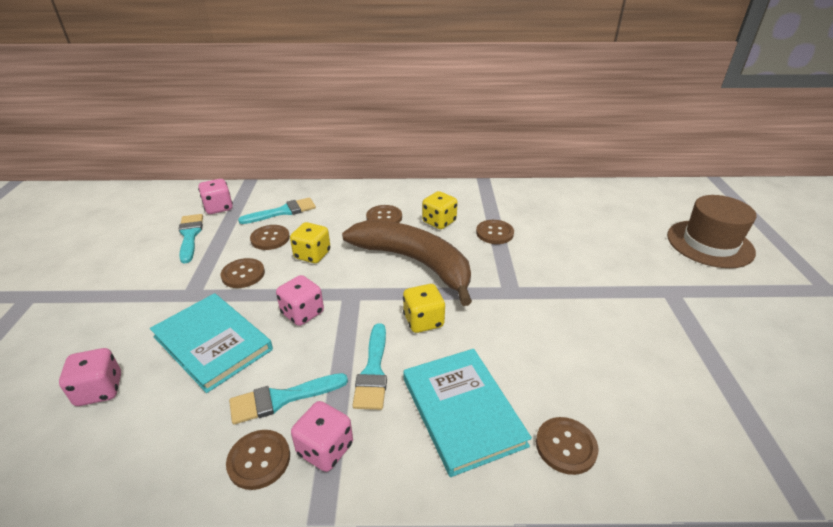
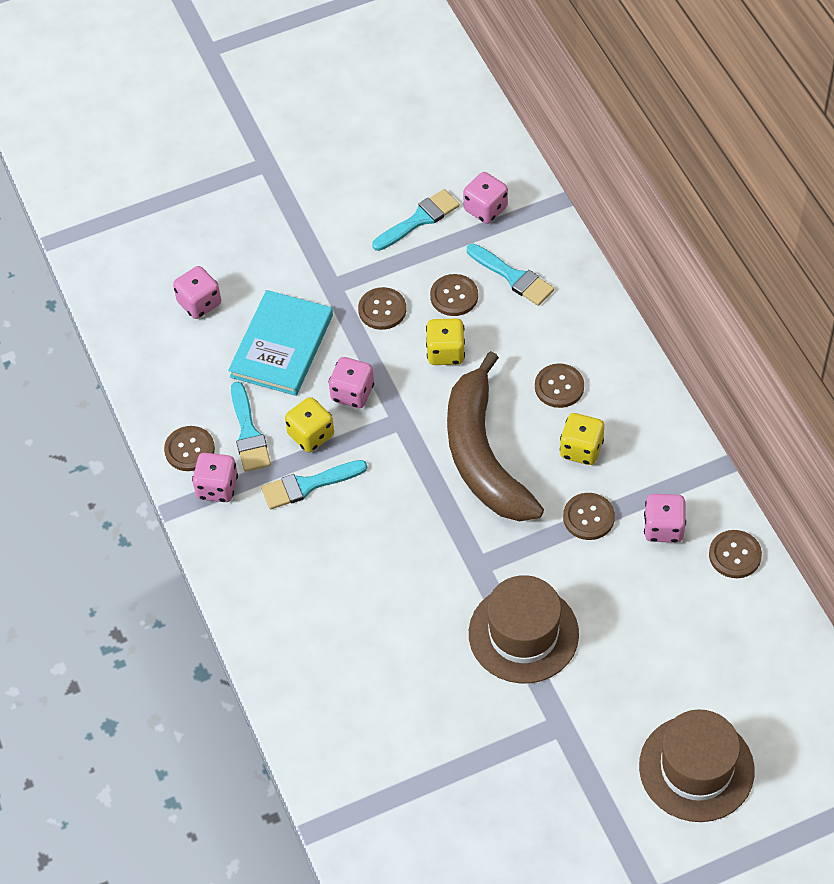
camera: 70 degrees right, 20 degrees up
turquoise brush [229,373,348,425] -> turquoise brush turned 150 degrees counterclockwise [231,382,271,472]
brown banana [342,220,472,306] -> brown banana turned 150 degrees clockwise [447,351,544,521]
yellow dice [403,284,445,333] -> yellow dice moved to [285,397,334,452]
turquoise book [403,349,532,477] -> none
brown button [536,417,598,475] -> brown button moved to [709,530,762,578]
none -> brown hat [469,575,579,683]
none -> pink dice [644,494,686,543]

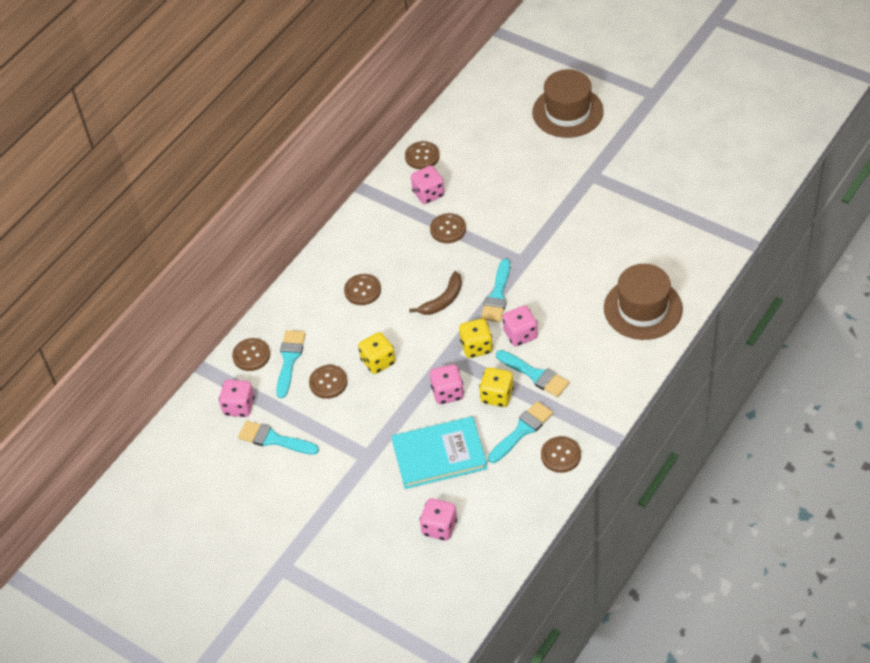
camera: 120 degrees left, 5 degrees down
pink dice [192,453,238,502] -> pink dice moved to [503,305,538,346]
brown button [358,287,406,330] -> brown button moved to [232,338,270,371]
brown banana [447,351,544,521] -> brown banana [409,271,462,315], size x0.46
brown hat [469,575,579,683] -> brown hat moved to [604,264,683,340]
yellow dice [560,413,604,465] -> yellow dice moved to [459,319,493,358]
none -> turquoise brush [481,259,510,322]

